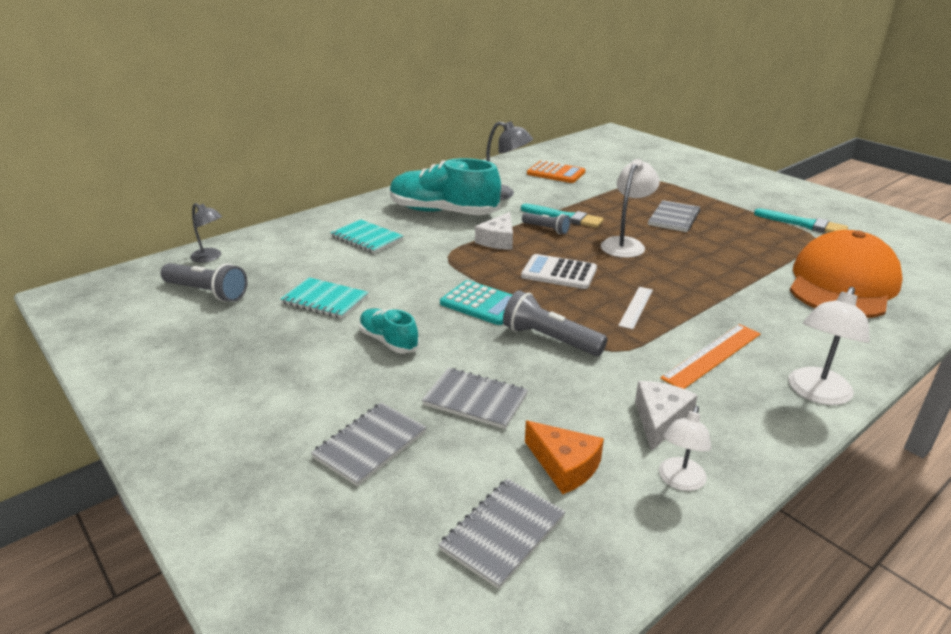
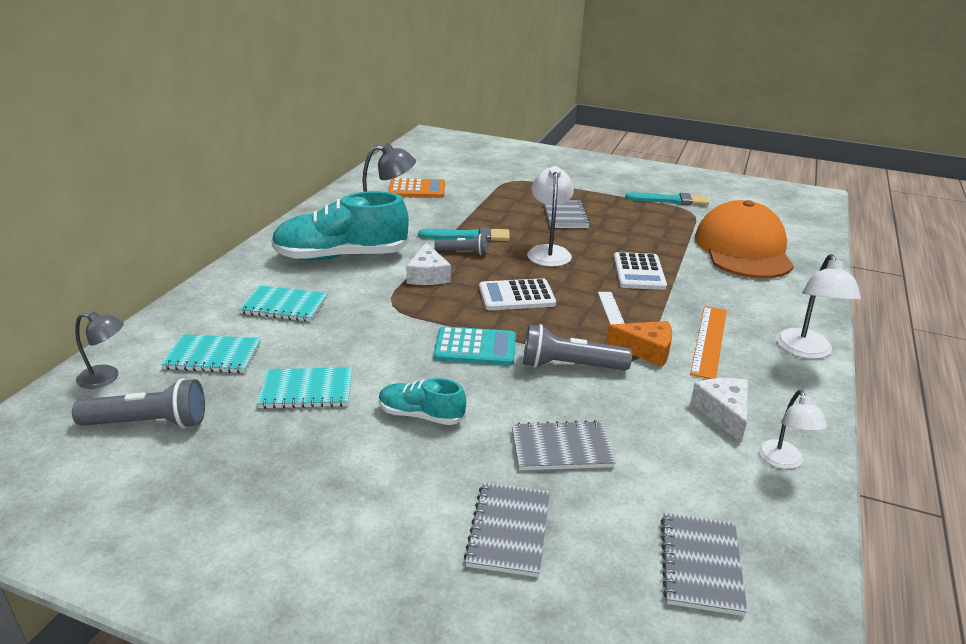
camera: 30 degrees left, 0 degrees up
orange cheese [525,421,604,494] -> orange cheese moved to [606,321,672,367]
none -> turquoise notebook [161,334,261,373]
none -> white calculator [614,252,667,290]

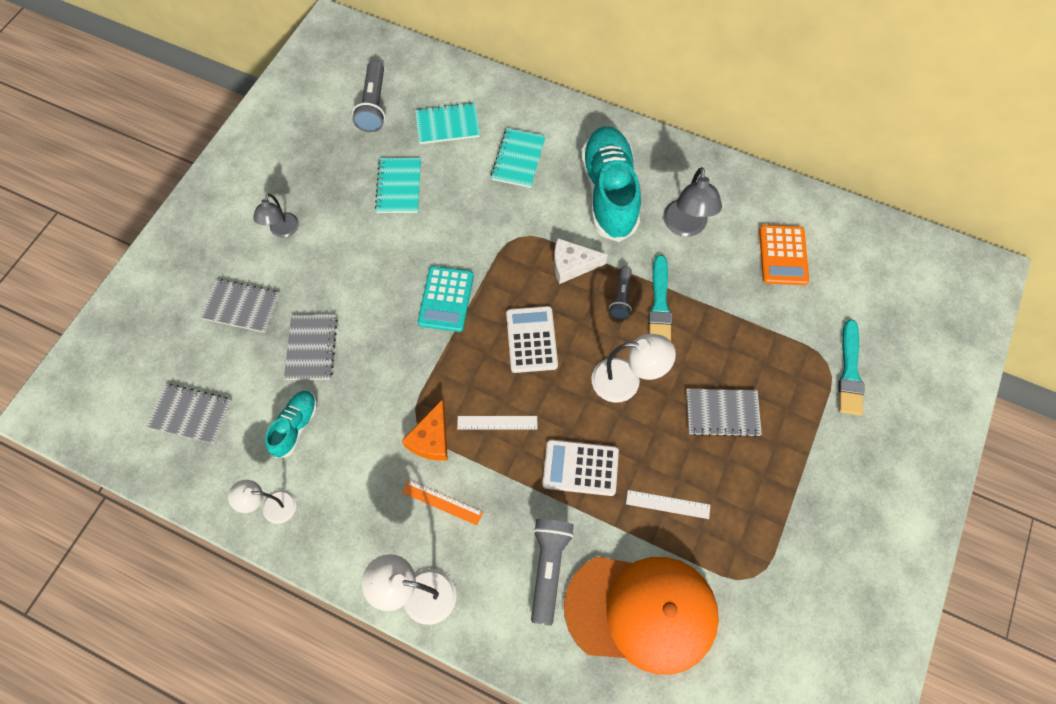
camera: 95 degrees right, 35 degrees up
grey lamp [75,311,124,389] -> grey lamp moved to [253,193,299,237]
turquoise notebook [161,334,261,373] -> turquoise notebook turned 75 degrees clockwise [415,102,480,144]
turquoise shoe [379,378,466,425] -> turquoise shoe moved to [265,391,317,458]
grey flashlight [523,324,632,370] -> grey flashlight moved to [531,519,574,626]
turquoise brush [625,192,709,205] -> turquoise brush moved to [838,319,864,415]
orange ruler [690,306,727,379] -> orange ruler [402,480,483,526], size x0.65
white cheese [690,378,748,443] -> none
none -> white ruler [626,490,710,519]

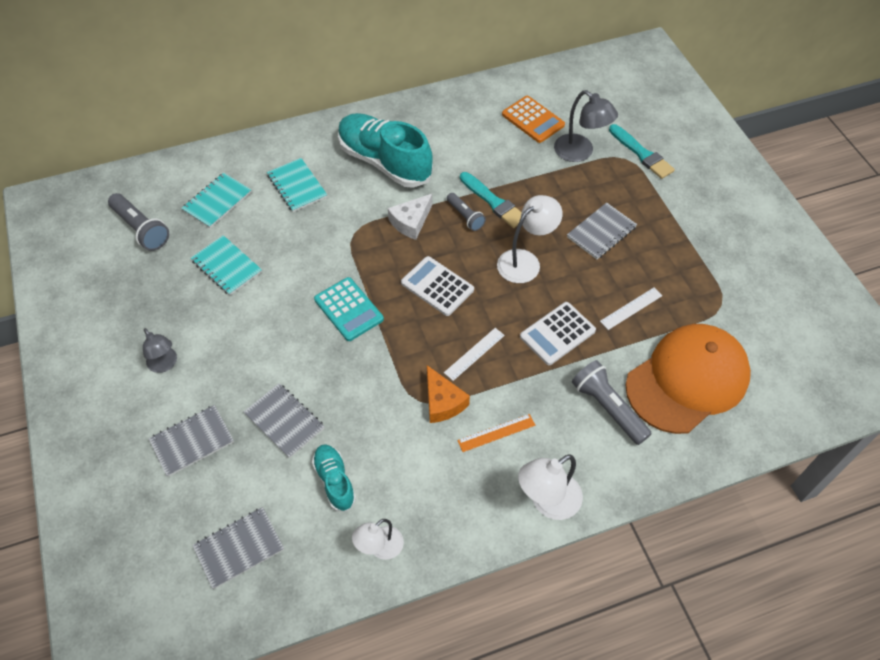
camera: 45 degrees left, 10 degrees down
grey lamp [663,167,722,237] -> grey lamp moved to [554,90,618,162]

